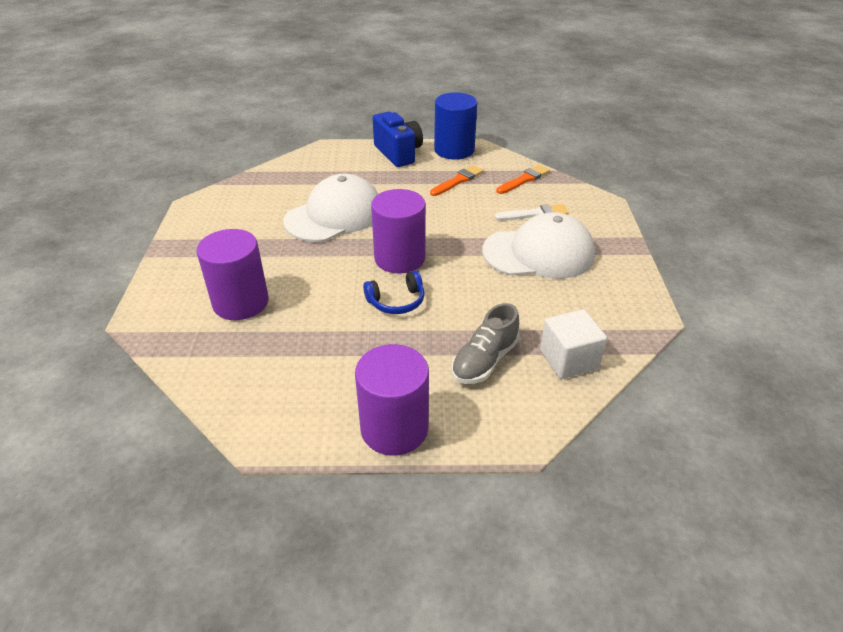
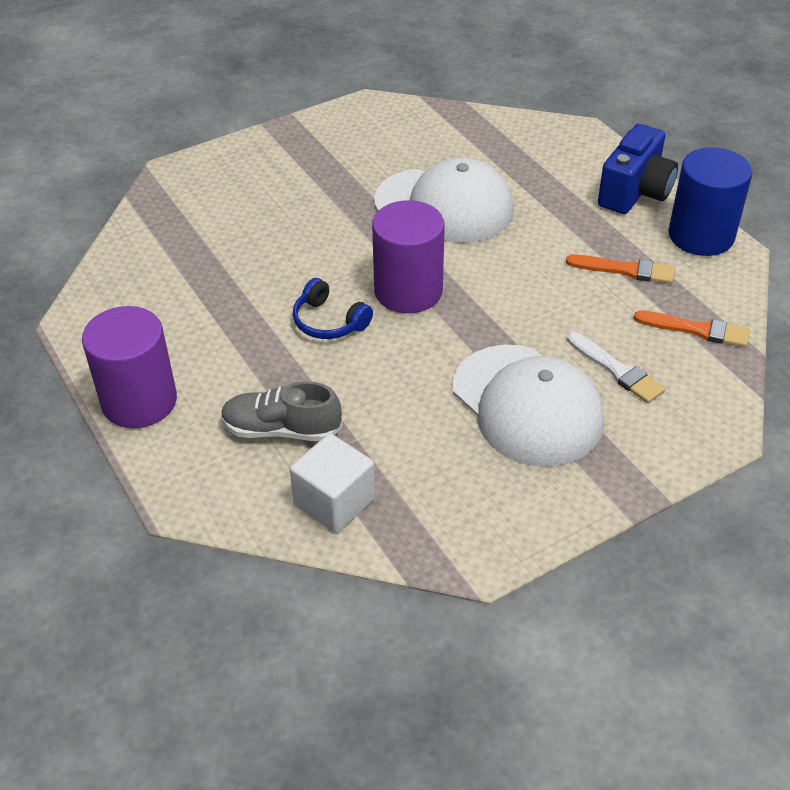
camera: 60 degrees right, 5 degrees up
purple cylinder [197,229,269,320] -> none

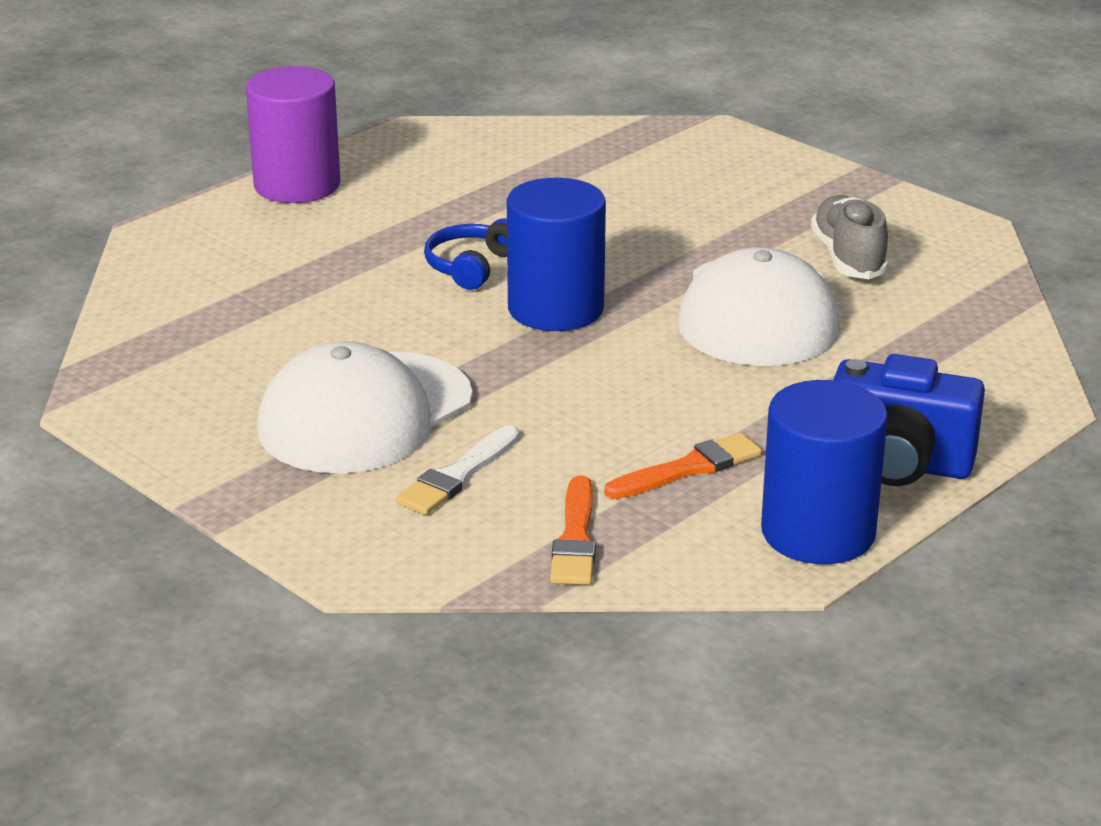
camera: 75 degrees right, 15 degrees down
grey shoe [221,381,342,441] -> grey shoe moved to [811,195,889,279]
white cube [290,433,375,533] -> none
purple cylinder [372,200,445,313] -> blue cylinder [507,178,606,331]
orange brush [566,254,675,284] -> orange brush turned 120 degrees counterclockwise [604,433,762,499]

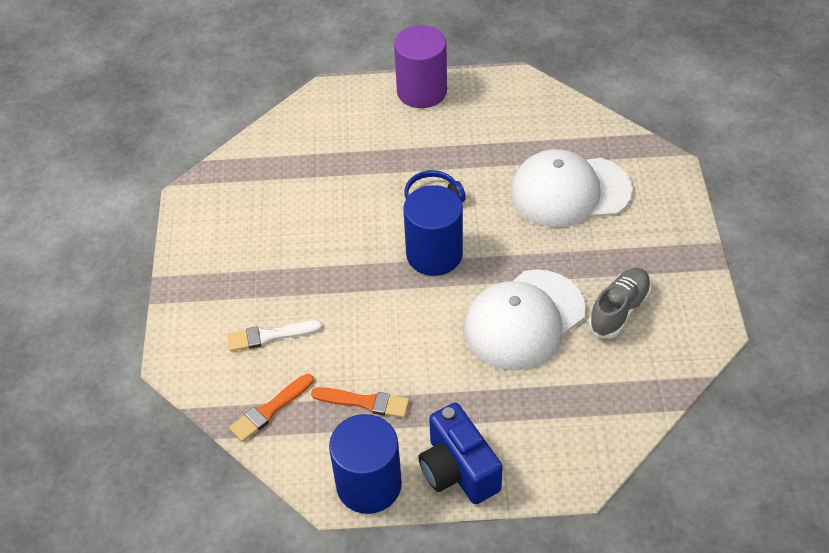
camera: 45 degrees right, 20 degrees up
white cap [257,341,472,473] -> white cap moved to [510,149,632,227]

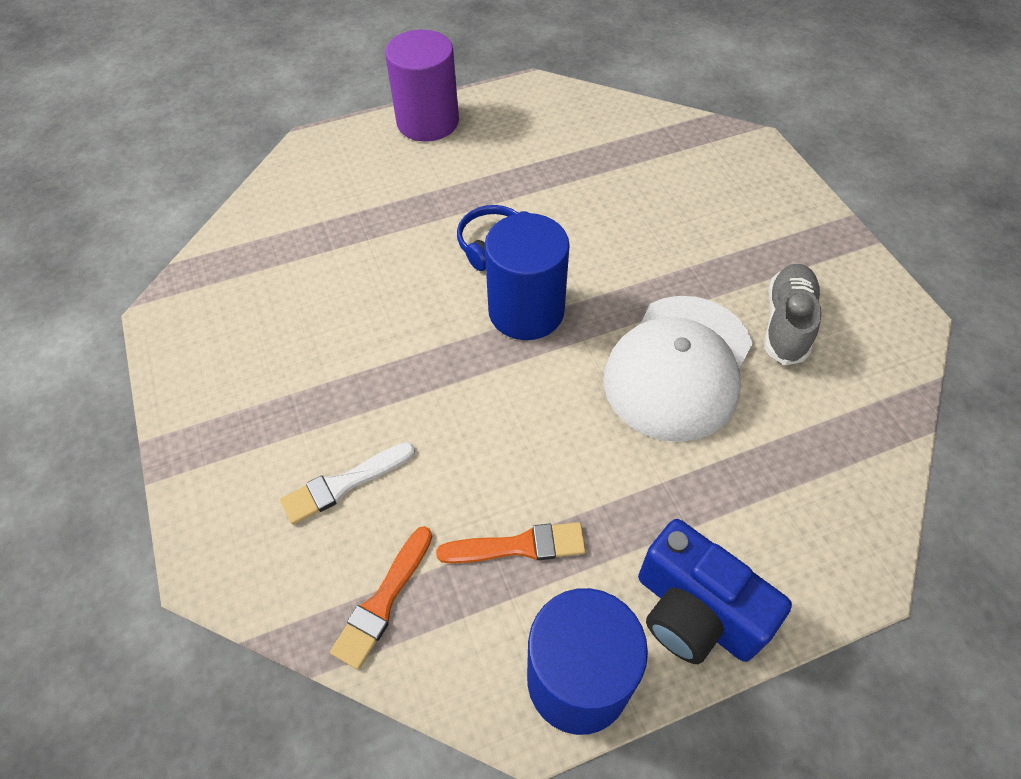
camera: 20 degrees left, 5 degrees up
white cap [510,149,632,227] -> none

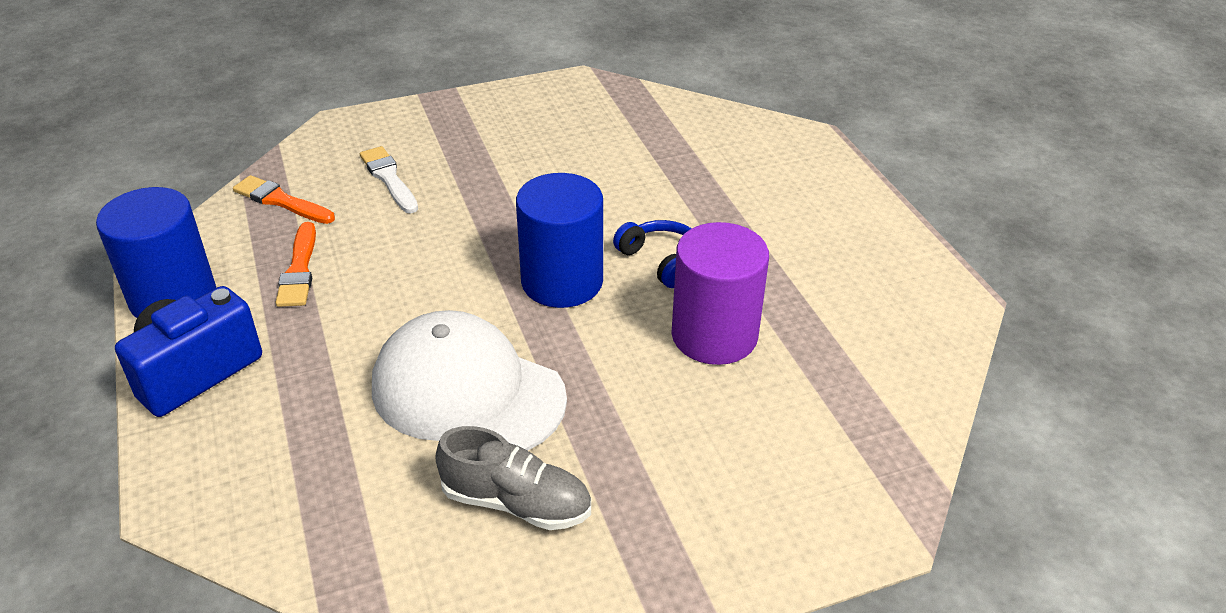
camera: 90 degrees right, 15 degrees down
purple cylinder [385,30,459,141] -> purple cylinder moved to [671,222,769,365]

